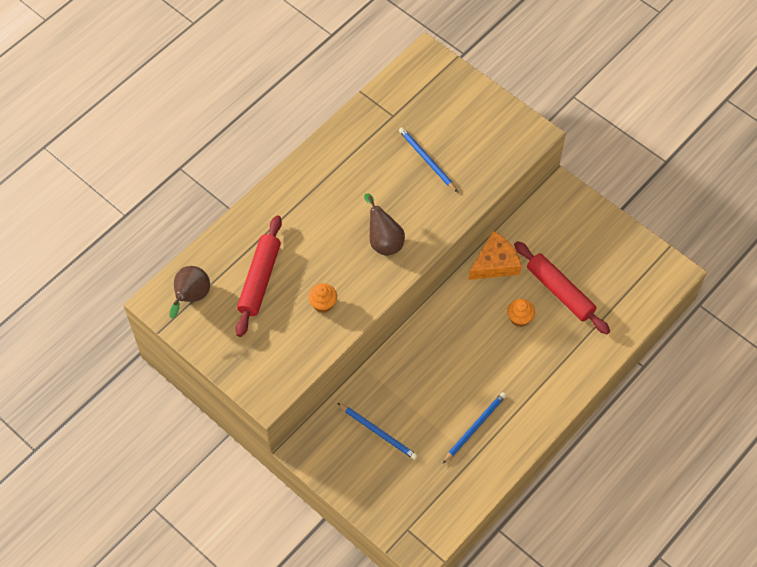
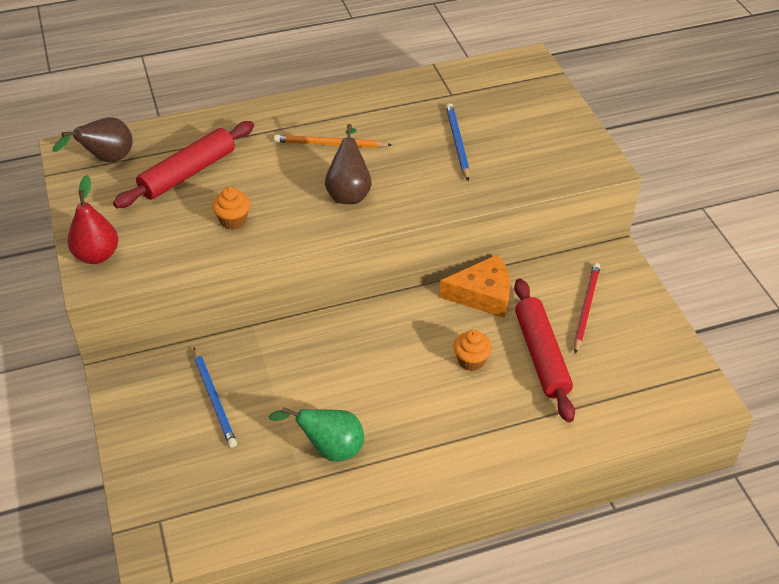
camera: 30 degrees right, 15 degrees down
blue pencil [442,392,506,464] -> green pear [269,407,364,462]
none -> red pear [67,175,118,264]
none -> orange pencil [274,135,392,148]
none -> red pencil [574,263,600,354]

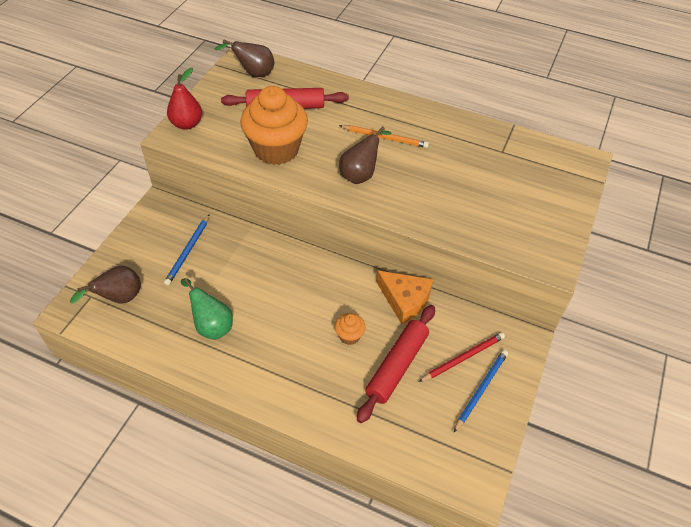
camera: 40 degrees right, 5 degrees up
orange cupcake [212,187,250,230] -> orange cupcake [240,86,308,165], size x2.34
orange pencil [274,135,392,148] -> orange pencil turned 150 degrees clockwise [339,125,429,148]
blue pencil [446,103,470,181] -> blue pencil moved to [454,350,508,432]
none -> brown pear [70,266,141,303]

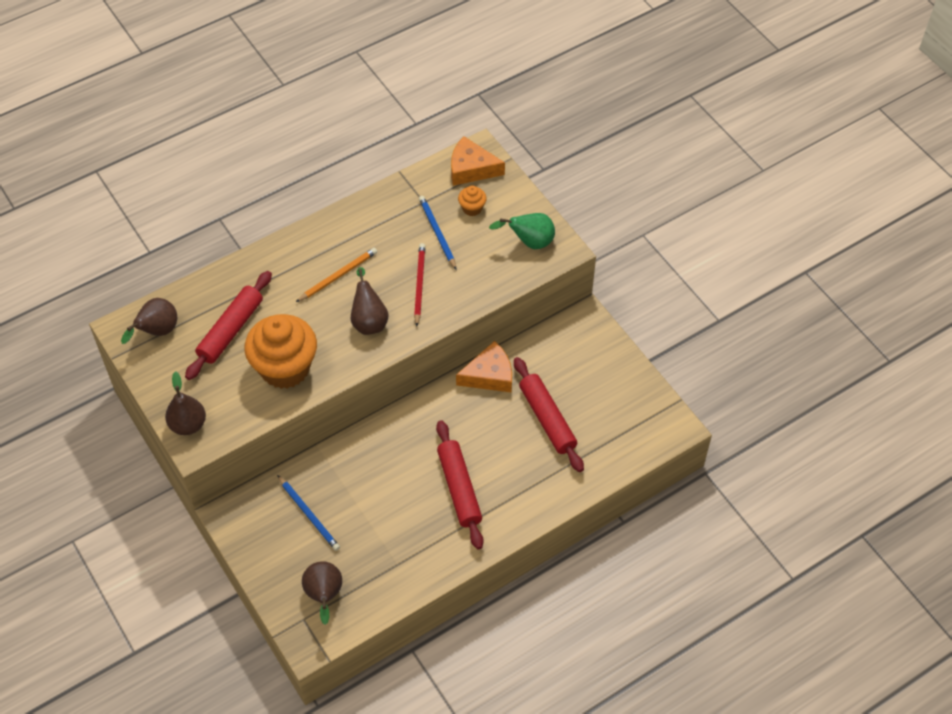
camera: 55 degrees left, 5 degrees up
red pear [167,68,202,130] -> brown pear [165,371,206,435]
green pear [181,278,233,340] -> green pear moved to [489,213,555,249]
orange cupcake [335,313,366,345] -> orange cupcake moved to [458,186,487,216]
red pencil [419,332,505,382] -> red pencil moved to [414,243,425,327]
blue pencil [454,350,508,432] -> blue pencil moved to [419,196,456,269]
none -> red rolling pin [436,420,484,549]
none -> orange cheese [451,136,505,186]

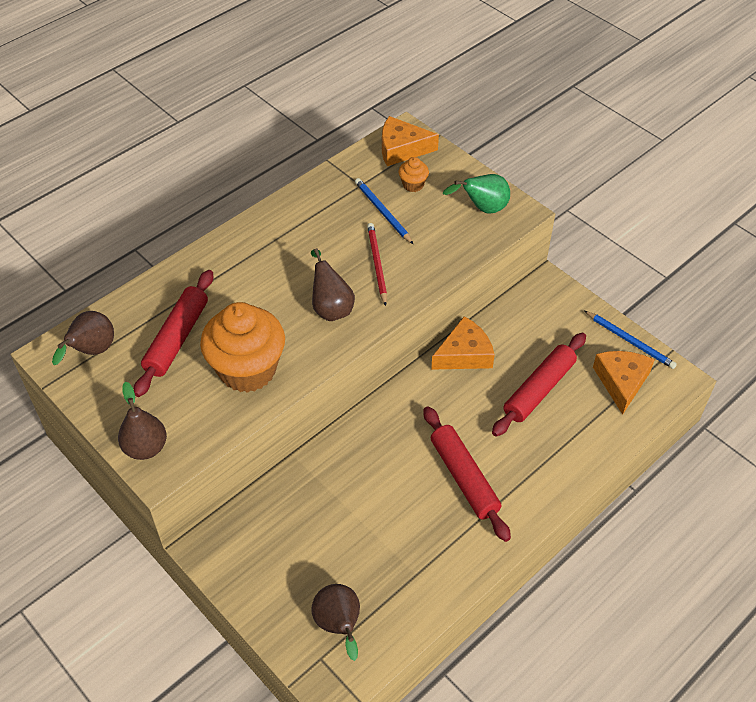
camera: 10 degrees left, 5 degrees down
blue pencil [277,475,340,551] -> blue pencil moved to [585,311,677,369]
orange pencil [296,248,377,302] -> none
red rolling pin [514,357,584,472] -> red rolling pin turned 75 degrees clockwise [492,333,586,437]
none -> orange cheese [593,351,655,415]

